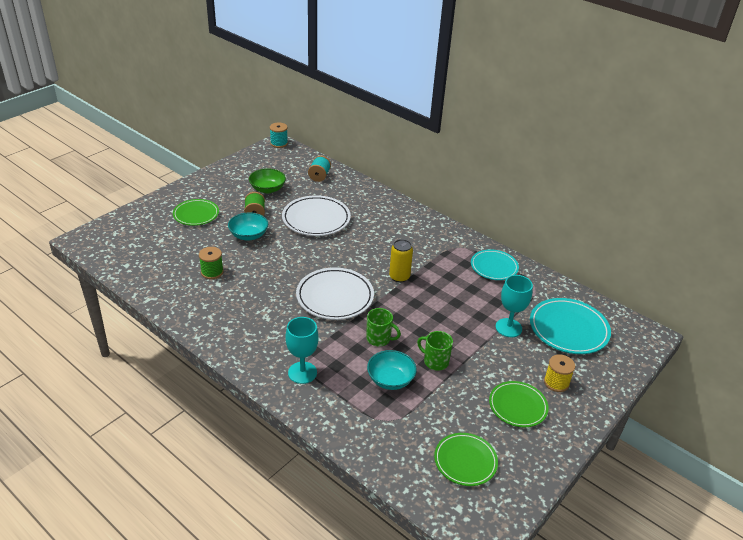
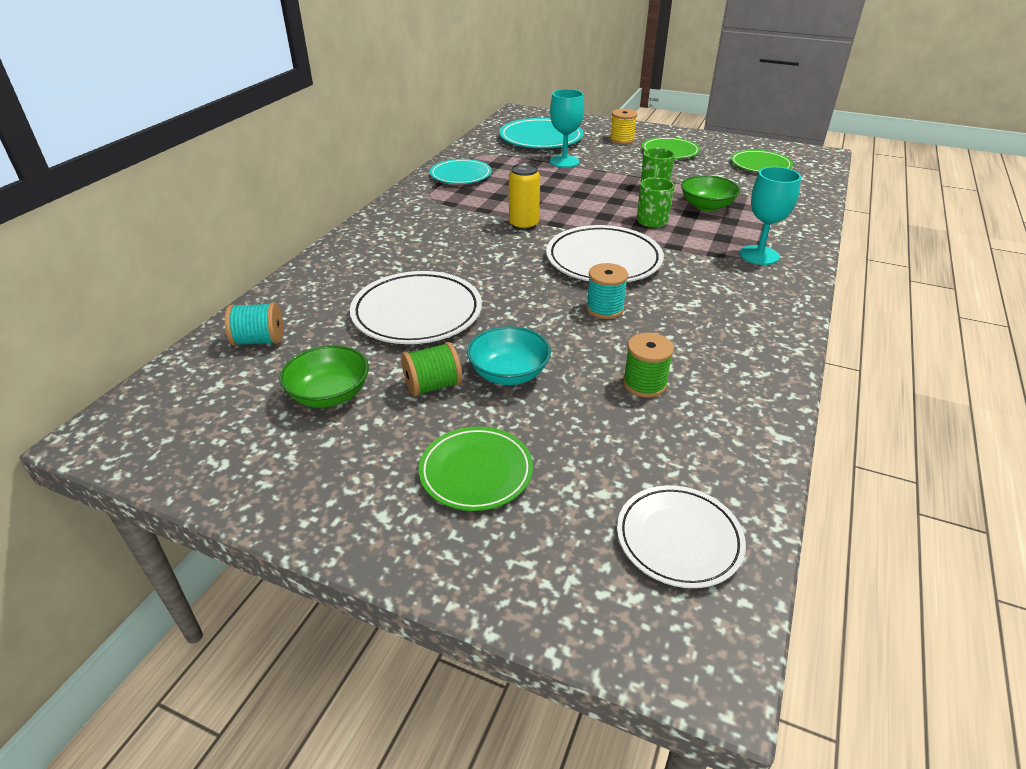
camera: 105 degrees left, 0 degrees up
turquoise spool [270,122,288,148] -> turquoise spool moved to [586,263,628,319]
turquoise bowl [367,350,417,390] -> green bowl [681,175,740,212]
none -> white plate [617,485,746,588]

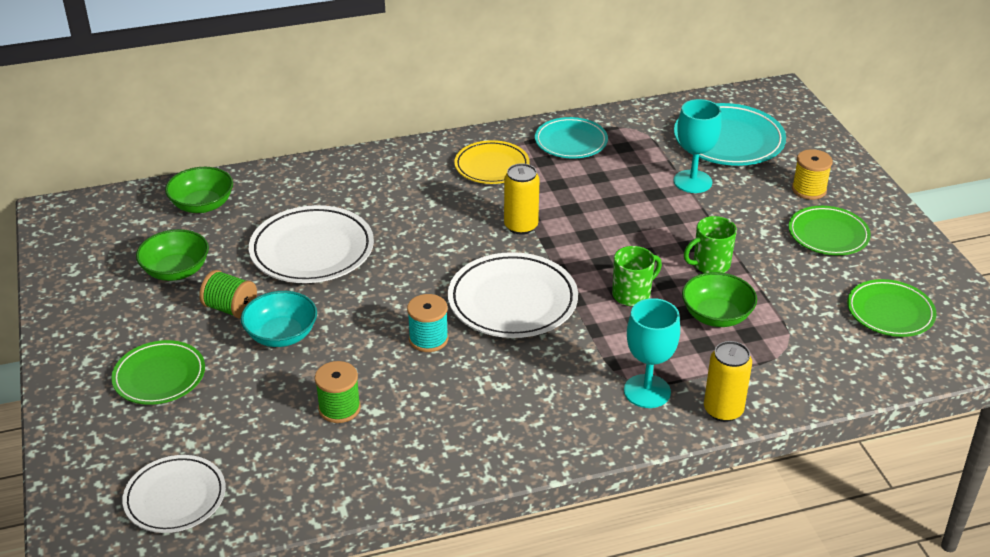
camera: 50 degrees right, 0 degrees up
turquoise spool [225,303,283,346] -> green bowl [165,167,233,213]
none -> yellow plate [454,140,530,184]
none -> yellow can [704,341,752,422]

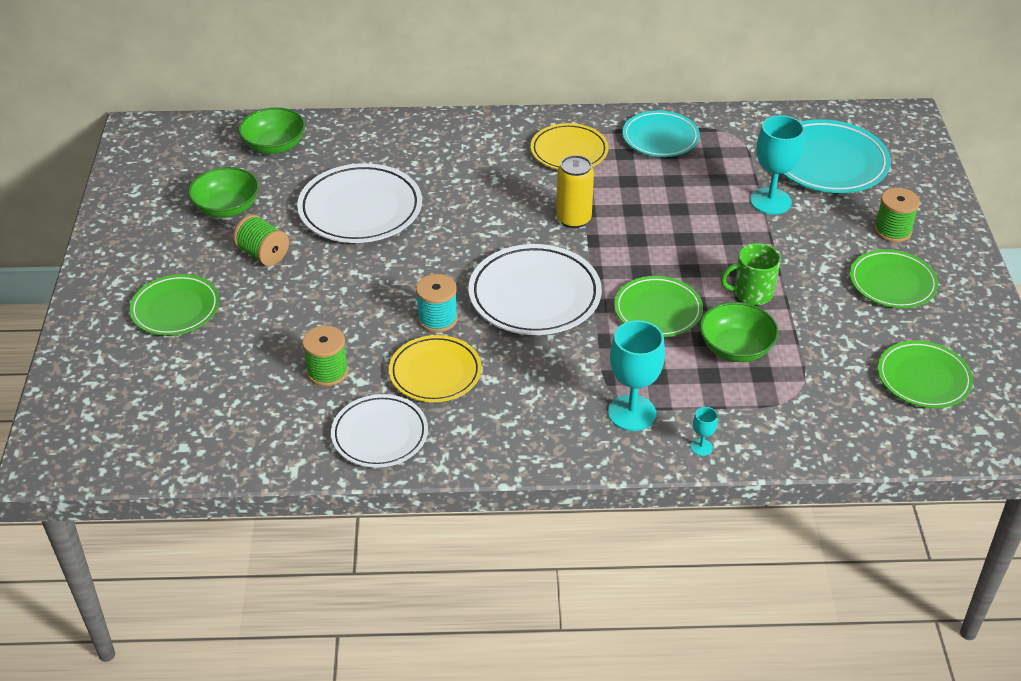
camera: 15 degrees right, 5 degrees up
white plate [122,455,226,533] -> white plate moved to [331,394,428,468]
turquoise bowl [241,291,317,347] -> none
green mug [612,246,662,306] -> green plate [614,276,703,337]
yellow can [704,341,752,422] -> turquoise goblet [691,407,718,456]
yellow spool [792,149,833,200] -> green spool [874,188,920,242]
none -> yellow plate [389,335,482,402]

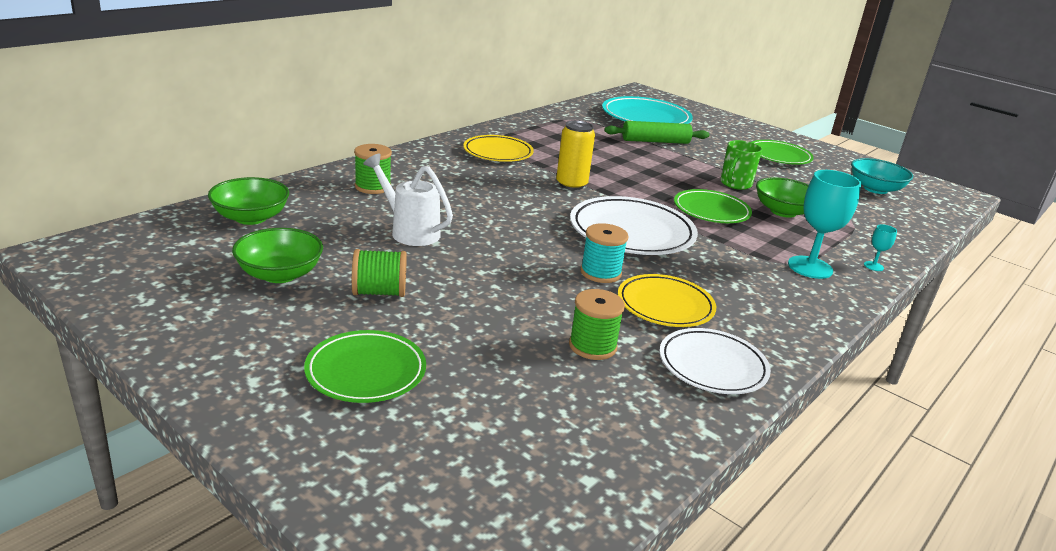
camera: 50 degrees left, 15 degrees down
white plate [297,163,422,243] -> white watering can [363,154,453,246]
turquoise plate [623,110,700,157] -> none
turquoise goblet [750,115,805,215] -> green rolling pin [604,121,709,144]
green spool [874,188,920,242] -> green spool moved to [354,144,392,194]
green plate [878,341,973,408] -> turquoise bowl [851,158,913,194]

